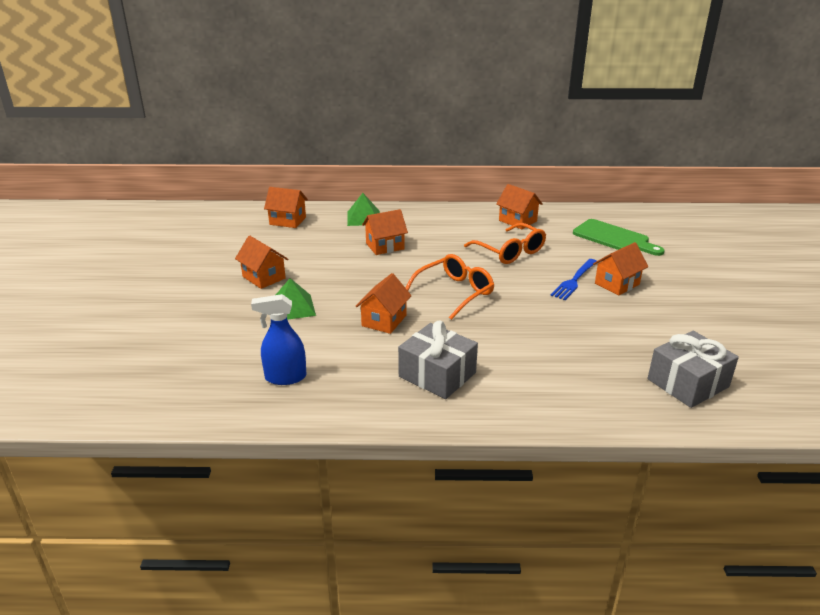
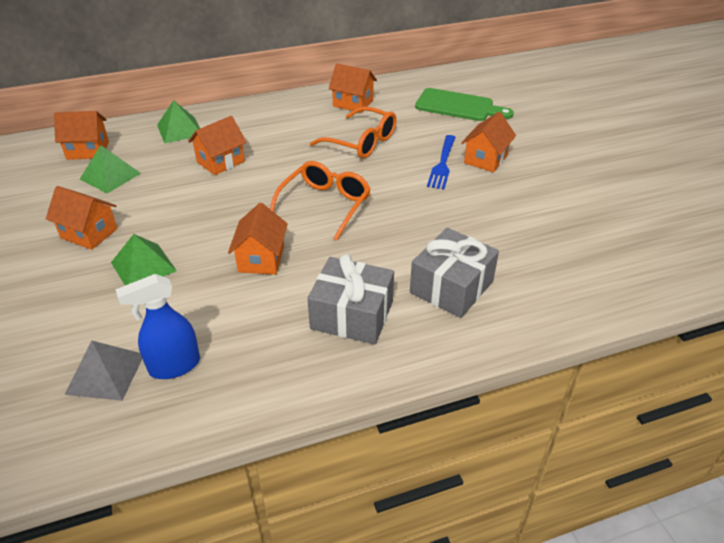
camera: 20 degrees left, 10 degrees up
grey gift [648,331,739,408] -> grey gift moved to [410,228,499,318]
none -> grey pyramid [64,341,142,401]
none -> green pyramid [80,145,141,194]

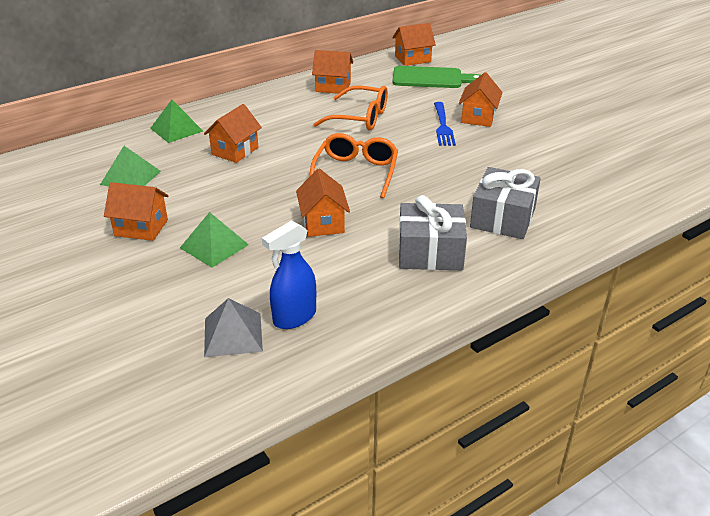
camera: 15 degrees left, 5 degrees down
orange house [54,111,109,160] -> orange house moved to [392,23,436,66]

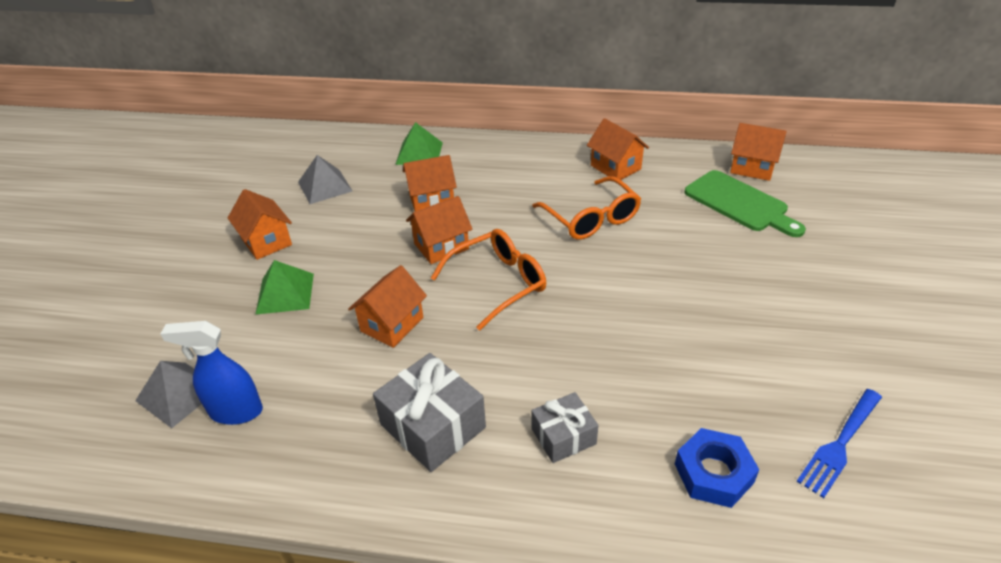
camera: 45 degrees right, 5 degrees up
green pyramid [100,146,160,187] -> grey pyramid [298,155,352,204]
blue fork [434,102,456,146] -> blue fork moved to [796,389,882,498]
orange house [459,72,503,127] -> orange house moved to [406,196,473,264]
grey gift [470,167,541,239] -> grey gift [531,392,599,463], size x0.61
none -> blue nut [675,428,760,508]

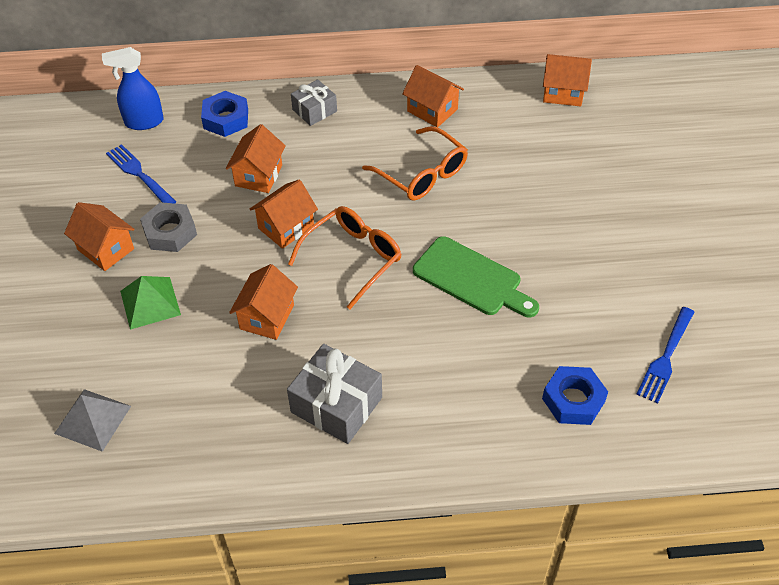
camera: 15 degrees left, 10 degrees up
blue spray bottle [161,321,263,425] -> blue spray bottle moved to [102,47,164,130]
grey pyramid [298,155,352,204] -> blue fork [106,144,176,204]
green pyramid [395,122,443,165] -> blue nut [201,91,248,137]
orange house [403,155,457,212] -> orange house turned 45 degrees counterclockwise [226,124,286,193]
grey gift [531,392,599,463] -> grey gift moved to [291,79,337,126]
green cutting board [684,170,806,237] -> green cutting board moved to [413,236,539,317]
none -> grey nut [140,202,197,252]

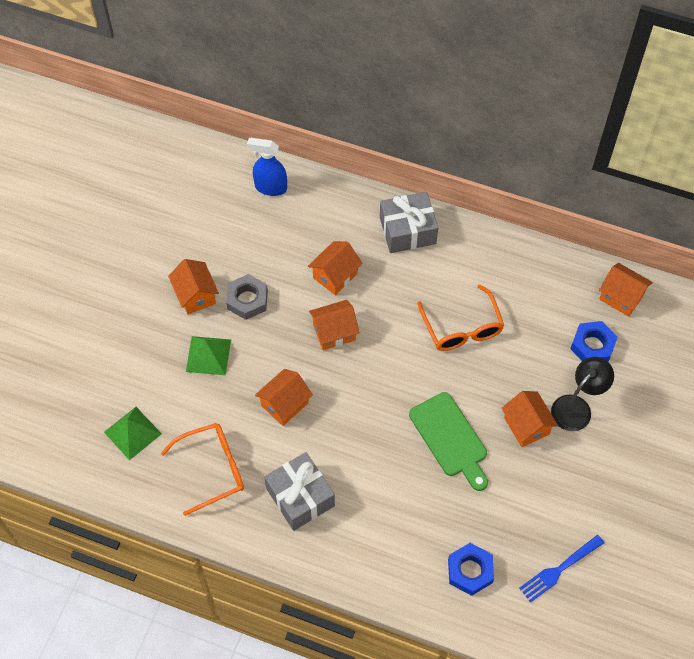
camera: 25 degrees right, 10 degrees up
grey pyramid [54,389,131,452] -> green pyramid [104,407,161,460]
blue fork [106,144,176,204] -> none
blue nut [201,91,248,137] -> blue nut moved to [570,321,618,362]
orange glasses [288,206,402,309] -> orange glasses moved to [161,423,244,516]
grey gift [291,79,337,126] -> grey gift [380,192,438,253], size x1.63
orange house [402,65,464,127] -> orange house moved to [502,391,558,447]
none -> black lamp [551,357,614,431]

